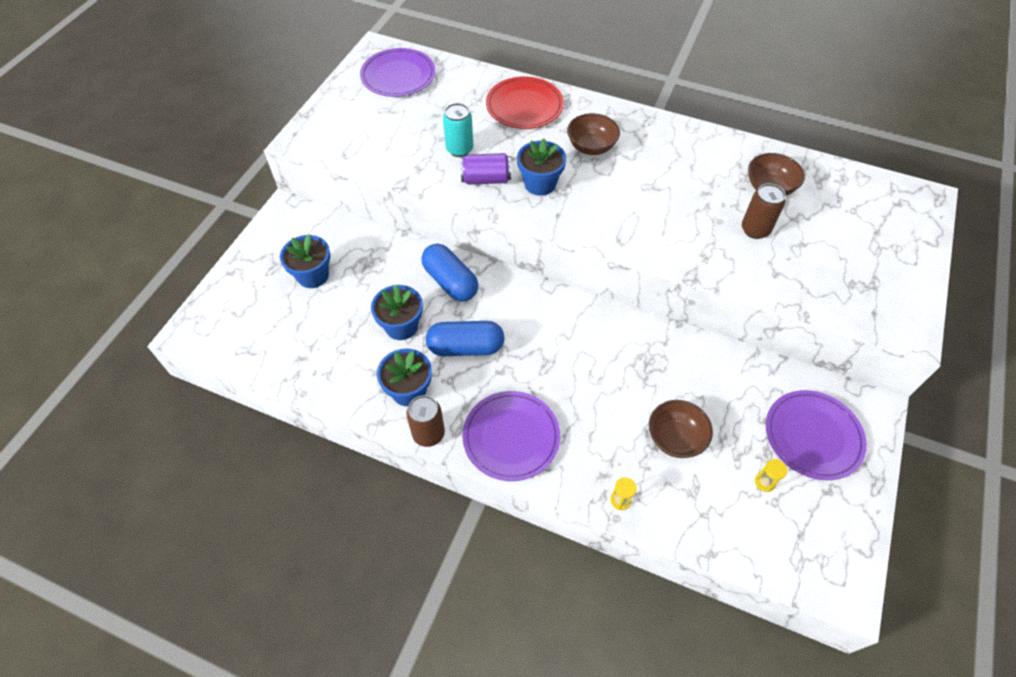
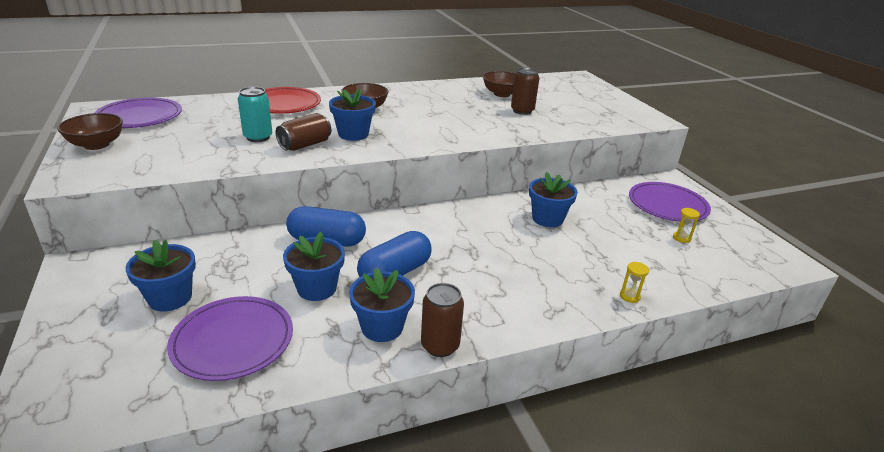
camera: 45 degrees left, 25 degrees down
purple can [460,153,511,185] -> brown can [276,113,331,151]
purple plate [462,391,560,481] -> purple plate moved to [167,296,293,381]
brown bowl [649,400,713,458] -> brown bowl moved to [57,113,123,150]
none -> blue flower pot [529,172,578,227]

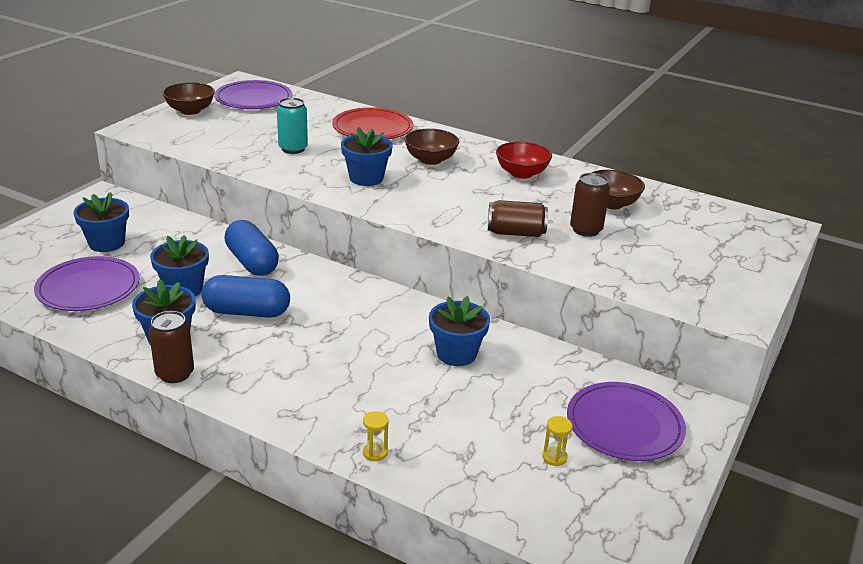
camera: 50 degrees right, 0 degrees up
brown can [276,113,331,151] -> brown can moved to [487,200,548,237]
none -> red bowl [496,142,552,179]

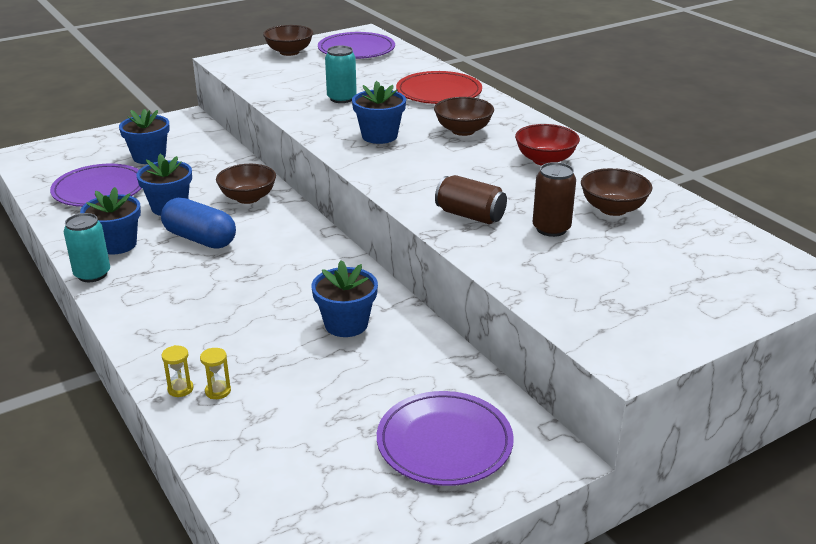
camera: 30 degrees right, 0 degrees up
brown can [149,311,194,383] -> turquoise can [64,213,110,282]
blue capsule [224,220,279,276] -> brown bowl [216,164,276,204]
yellow hourglass [542,416,572,466] -> yellow hourglass moved to [200,348,231,399]

